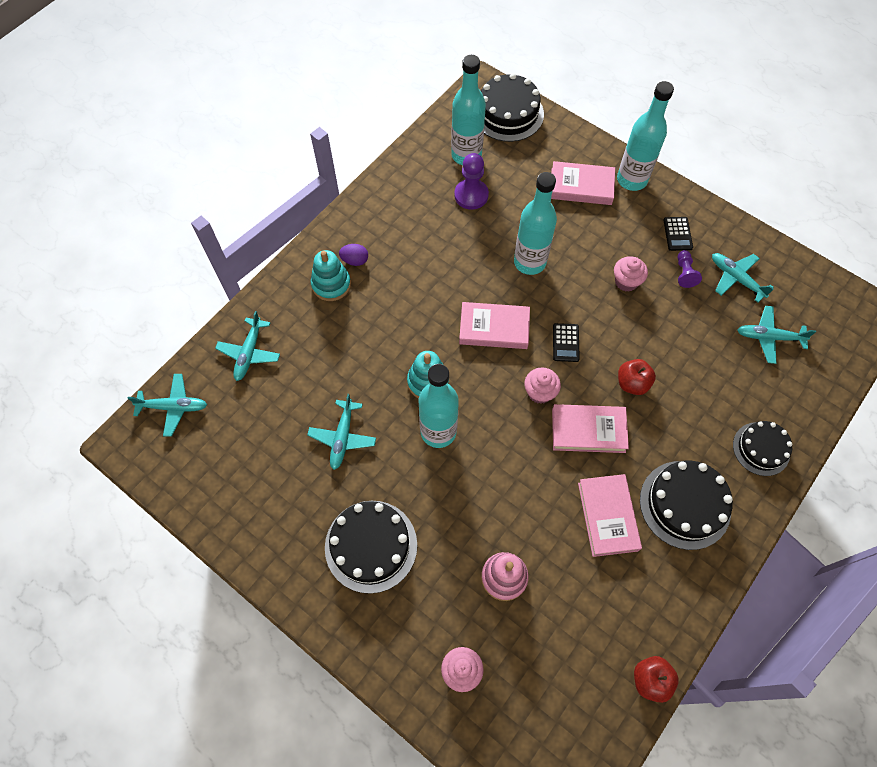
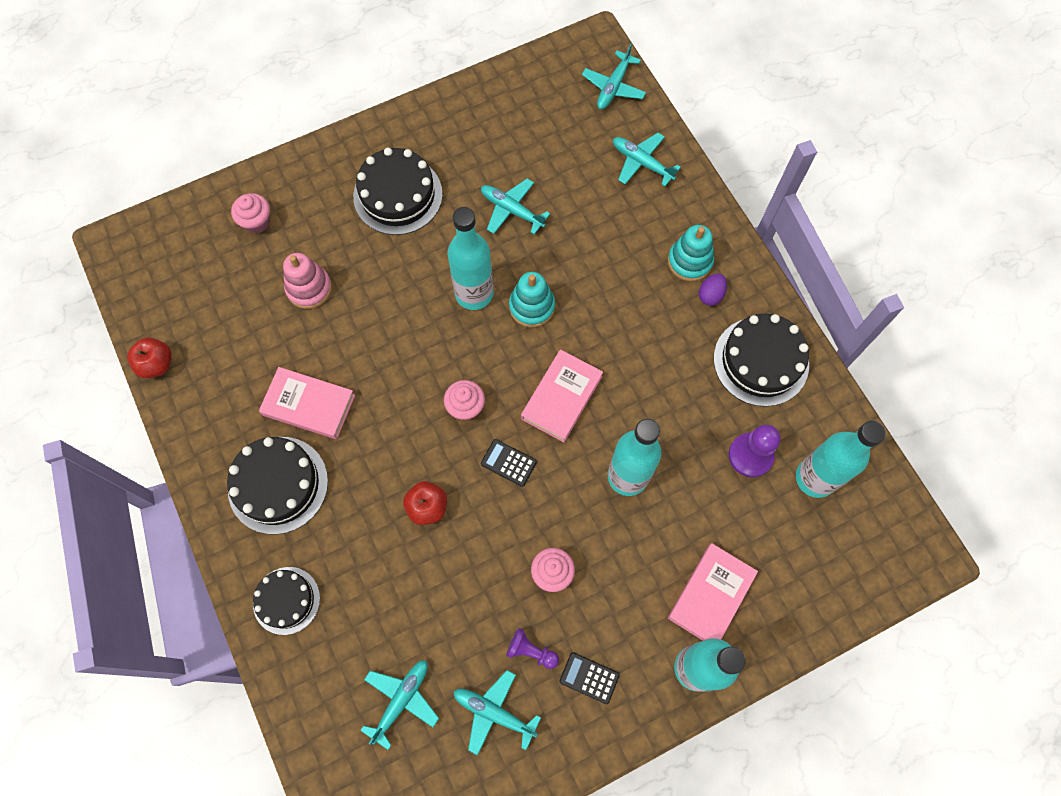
camera: 115 degrees right, 5 degrees up
black cake [481,73,544,142] -> black cake moved to [714,314,809,407]
pink book [552,404,629,453] -> none
turquoise plane [712,253,774,302] -> turquoise plane turned 135 degrees counterclockwise [453,670,541,755]

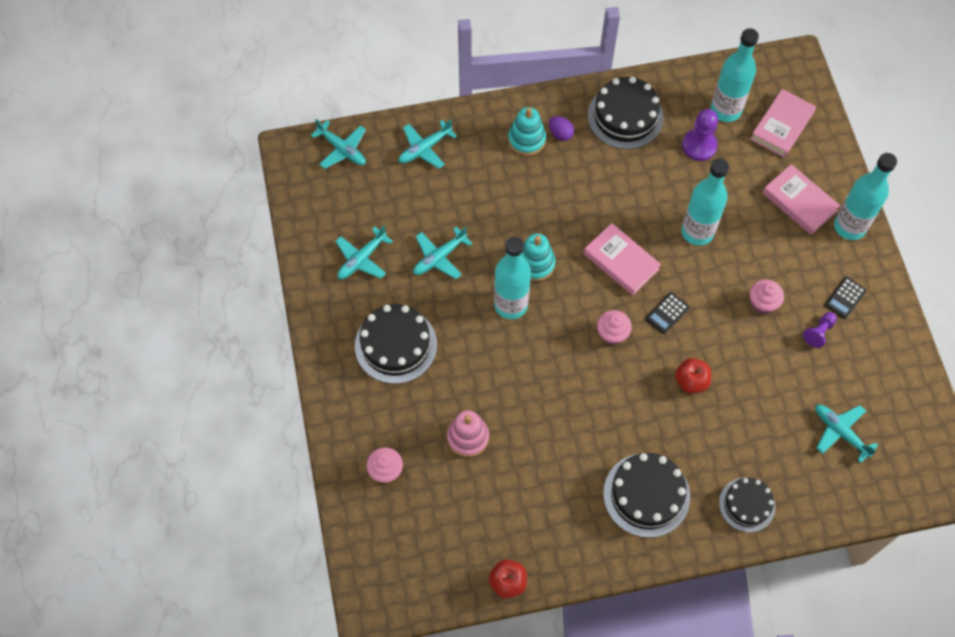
camera: 75 degrees left, 5 degrees down
pink book [259,367,355,439] -> pink book moved to [750,89,816,158]
turquoise plane [453,670,541,755] -> turquoise plane moved to [335,226,393,279]

